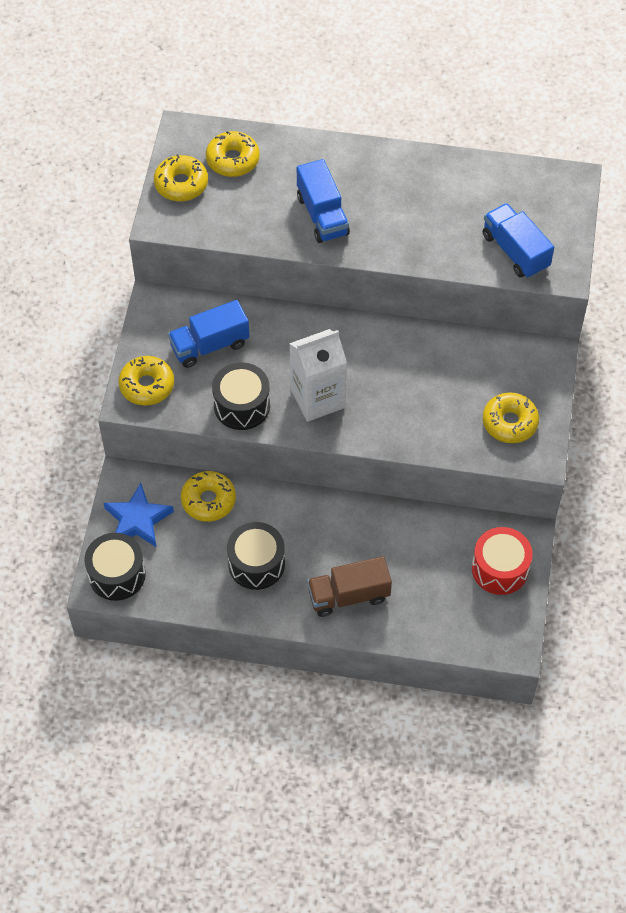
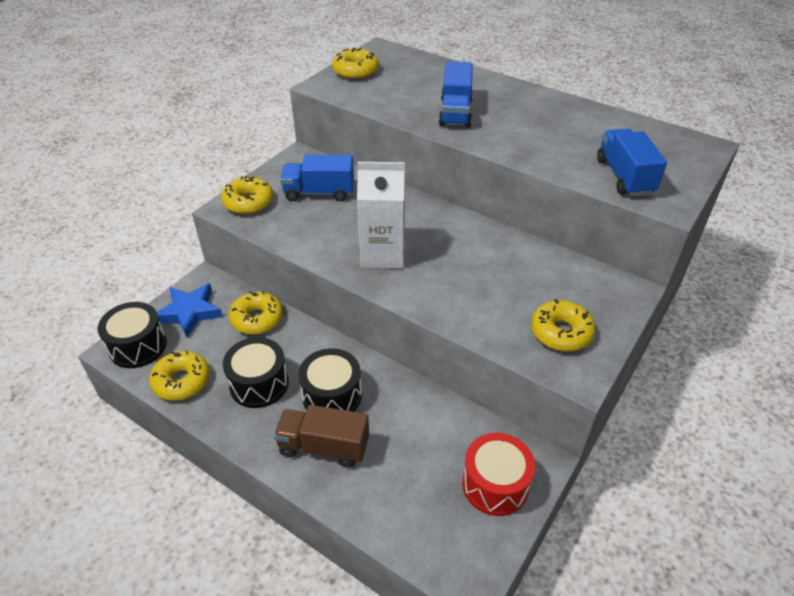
camera: 25 degrees right, 15 degrees down
yellow donut [206,131,259,177] -> yellow donut moved to [149,351,210,401]
black drum [212,362,270,430] -> black drum moved to [298,348,362,412]

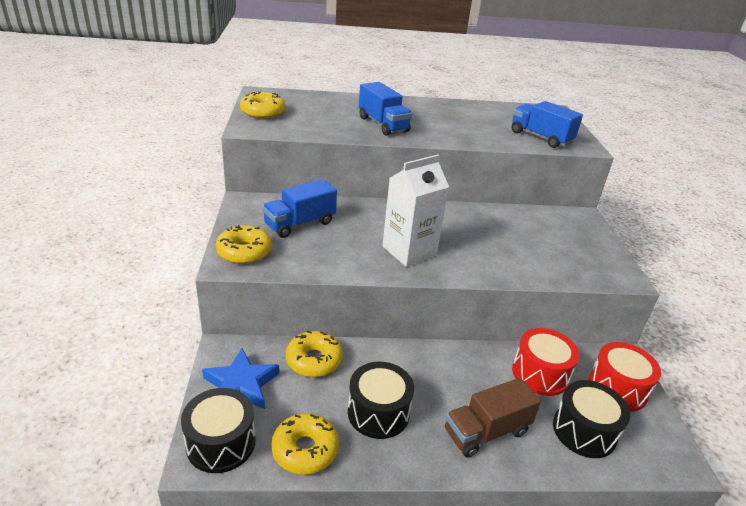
camera: 40 degrees left, 10 degrees down
black drum [298,348,362,412] -> black drum moved to [553,380,630,458]
yellow donut [531,299,596,352] -> none
none -> red drum [512,328,579,396]

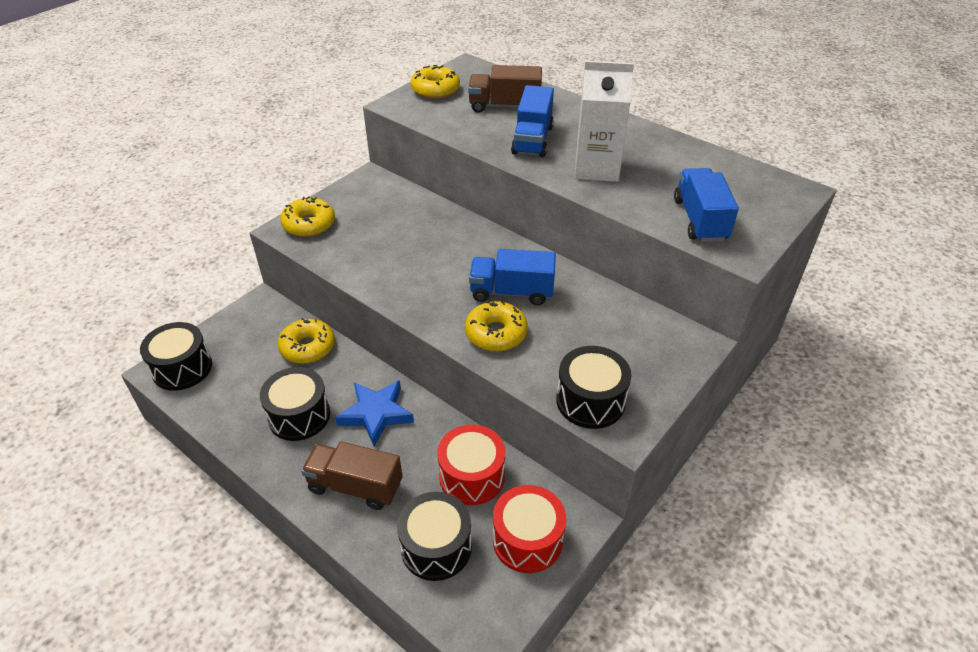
camera: 45 degrees right, 10 degrees up
blue star [202,348,279,409] -> blue star moved to [335,380,414,446]
blue truck [262,179,337,238] -> blue truck moved to [469,249,556,306]
yellow donut [271,413,339,475] -> yellow donut moved to [465,301,528,351]
white carton [382,154,449,267] -> white carton moved to [575,61,634,182]
none -> brown truck [468,65,542,113]
none -> black drum [556,346,631,429]

